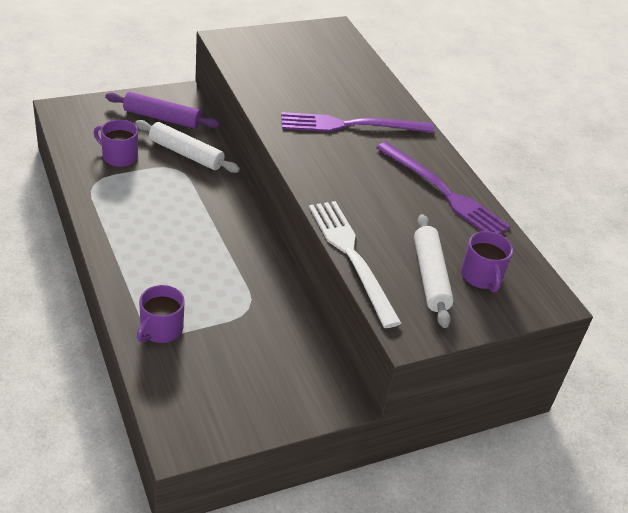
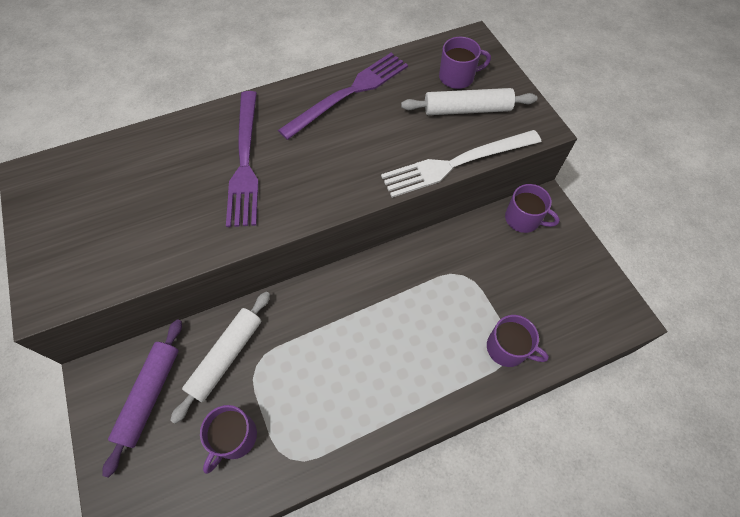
camera: 85 degrees left, 20 degrees up
none -> purple mug [505,184,560,233]

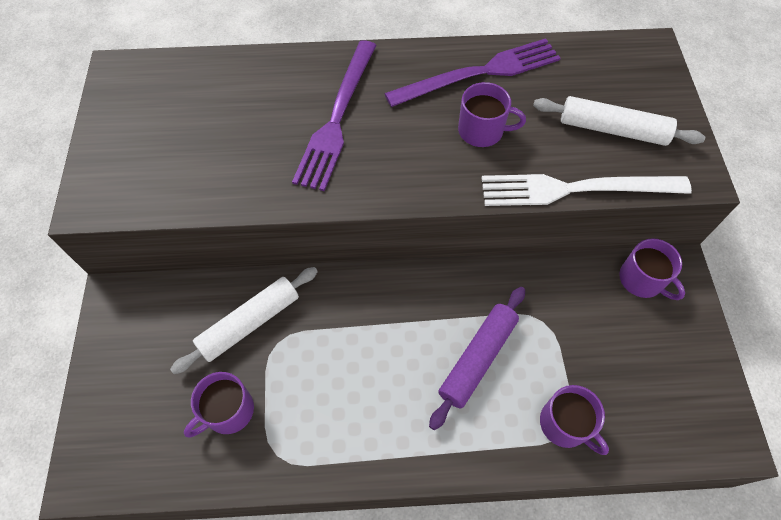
camera: 20 degrees right, 0 degrees up
purple rolling pin [102,319,182,478] -> purple rolling pin moved to [429,287,525,430]
purple mug [439,37,491,89] -> purple mug moved to [458,82,526,147]

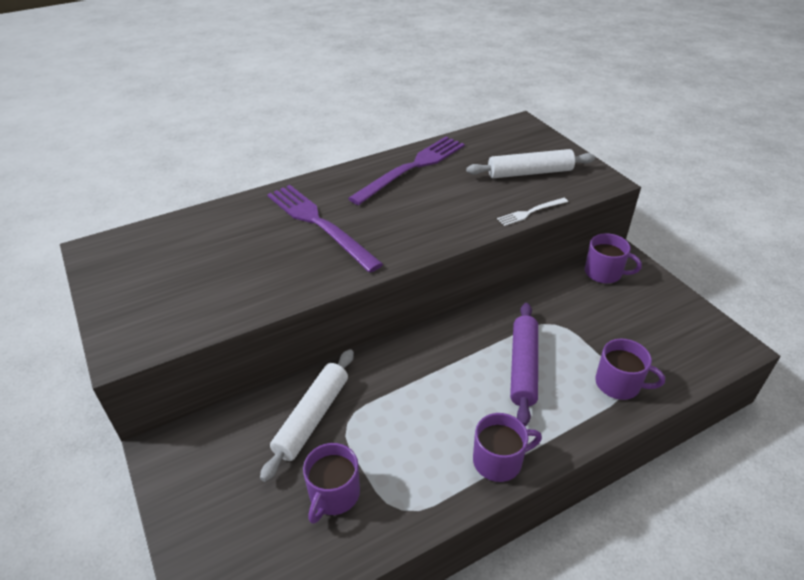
camera: 25 degrees left, 20 degrees down
purple fork [292,40,377,191] -> purple fork turned 150 degrees clockwise [267,185,383,273]
purple mug [458,82,526,147] -> purple mug moved to [473,413,542,482]
white fork [481,174,692,206] -> white fork [497,198,568,226], size x0.48

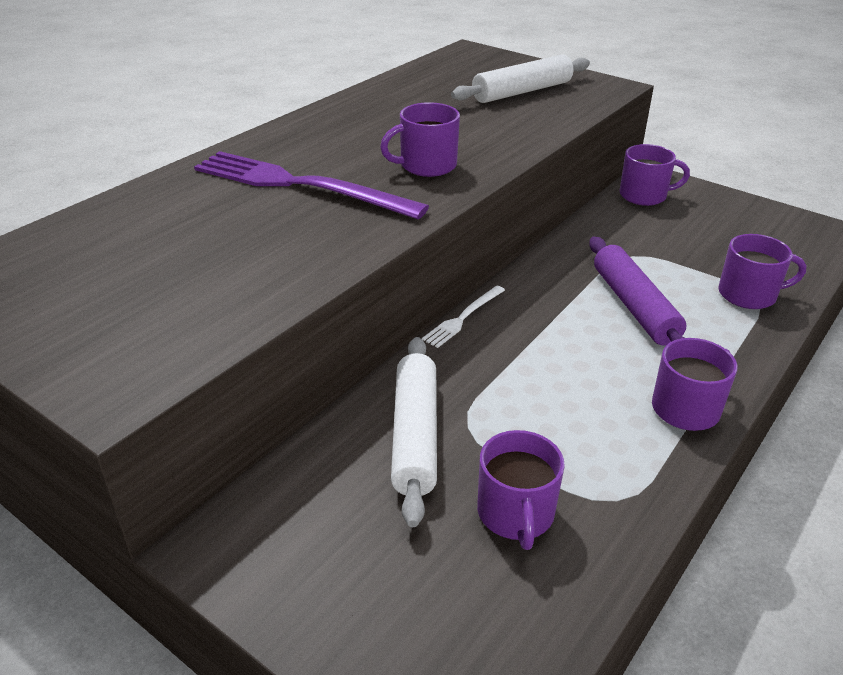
camera: 25 degrees left, 5 degrees down
purple fork [348,136,465,205] -> none
white fork [497,198,568,226] -> white fork moved to [422,286,505,348]
none -> purple mug [380,102,460,177]

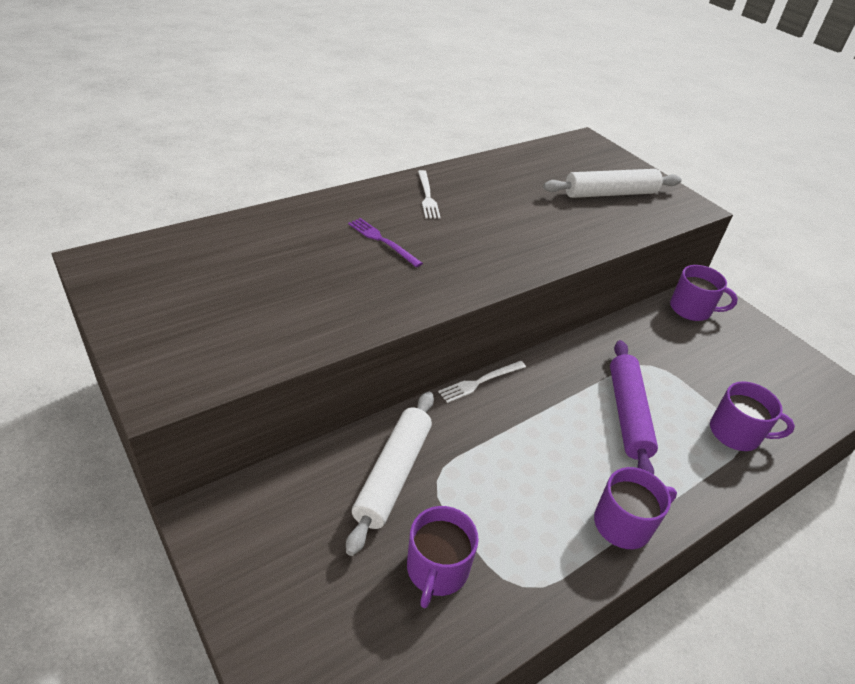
camera: 15 degrees right, 5 degrees up
purple fork [194,151,429,219] -> purple fork [348,218,423,267], size x0.48
purple mug [380,102,460,177] -> none
none -> white fork [418,170,441,219]

